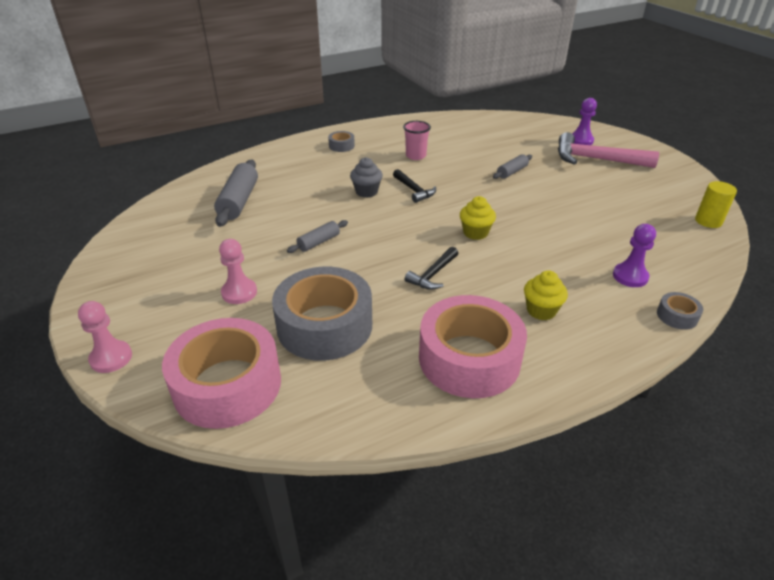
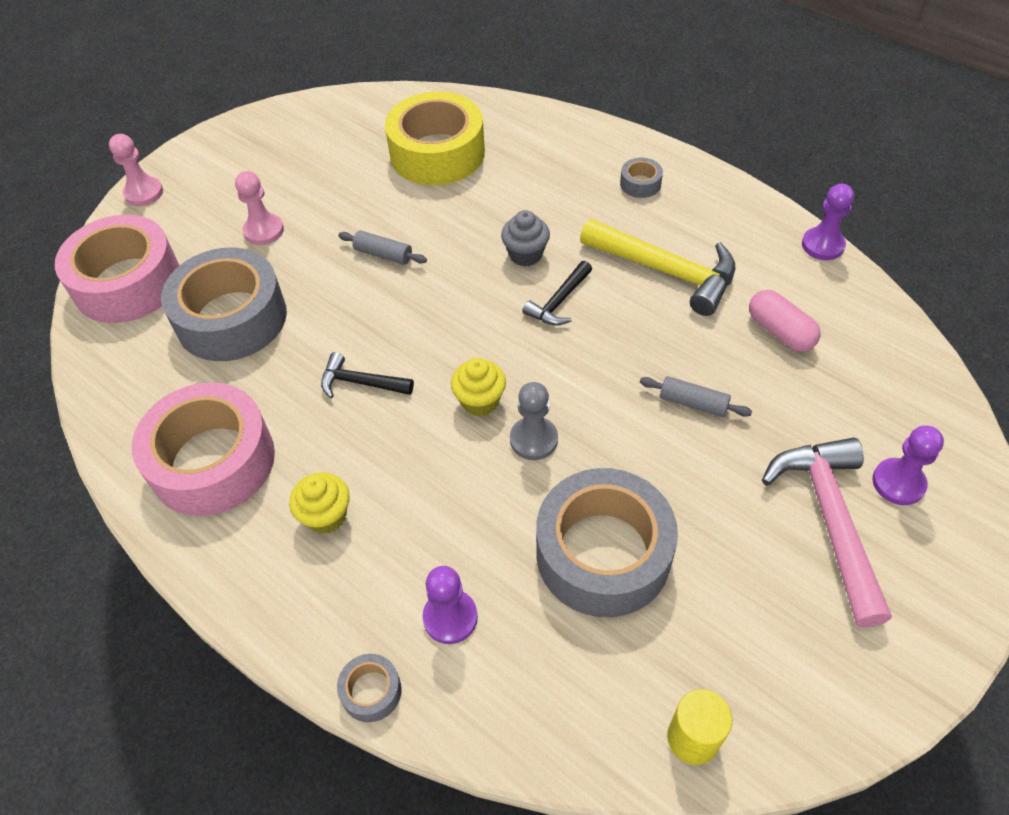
camera: 70 degrees right, 15 degrees up
grey rolling pin [214,160,258,227] -> yellow tape [385,92,485,185]
pink cup [403,121,431,160] -> yellow hammer [580,219,735,316]
none -> grey pawn [510,382,558,460]
none -> grey tape [536,468,678,617]
none -> pink capsule [749,290,821,352]
none -> purple pawn [802,184,854,260]

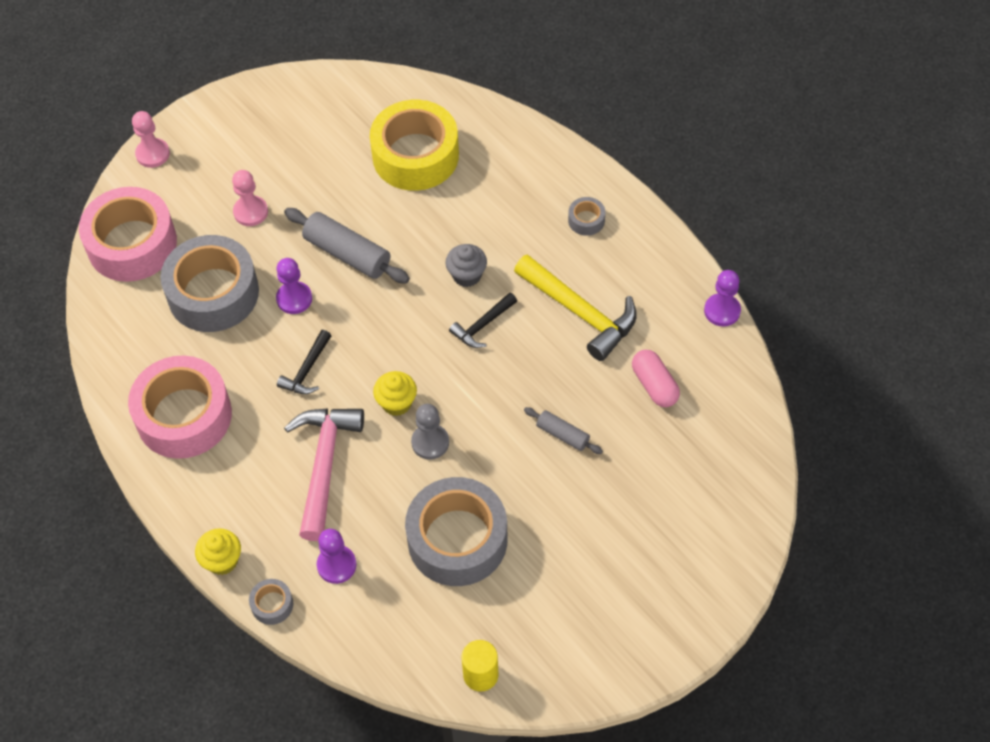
camera: 10 degrees right, 5 degrees up
yellow cupcake [289,472,350,534] -> yellow cupcake moved to [195,528,241,575]
black hammer [321,352,414,398] -> black hammer turned 90 degrees counterclockwise [277,330,332,394]
grey rolling pin [338,230,427,265] -> grey rolling pin [284,208,410,283], size x1.80
pink hammer [762,437,892,628] -> pink hammer moved to [284,408,364,541]
purple pawn [872,425,944,505] -> purple pawn moved to [276,258,312,314]

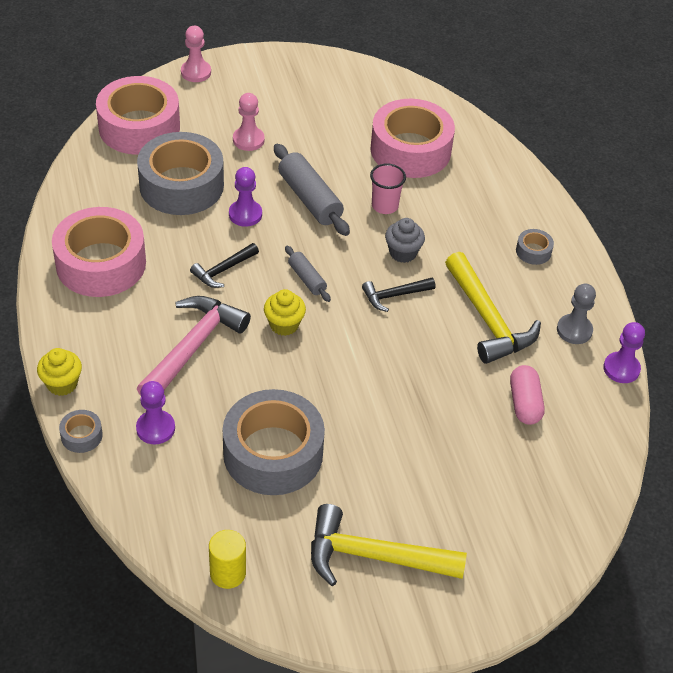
camera: 20 degrees right, 10 degrees down
yellow tape [370,100,459,191] -> pink tape [370,99,455,178]
grey pawn [411,404,449,460] -> grey pawn moved to [557,284,596,344]
grey rolling pin [524,407,603,454] -> grey rolling pin moved to [285,246,331,302]
none -> yellow hammer [311,504,467,586]
none -> pink cup [370,163,406,214]

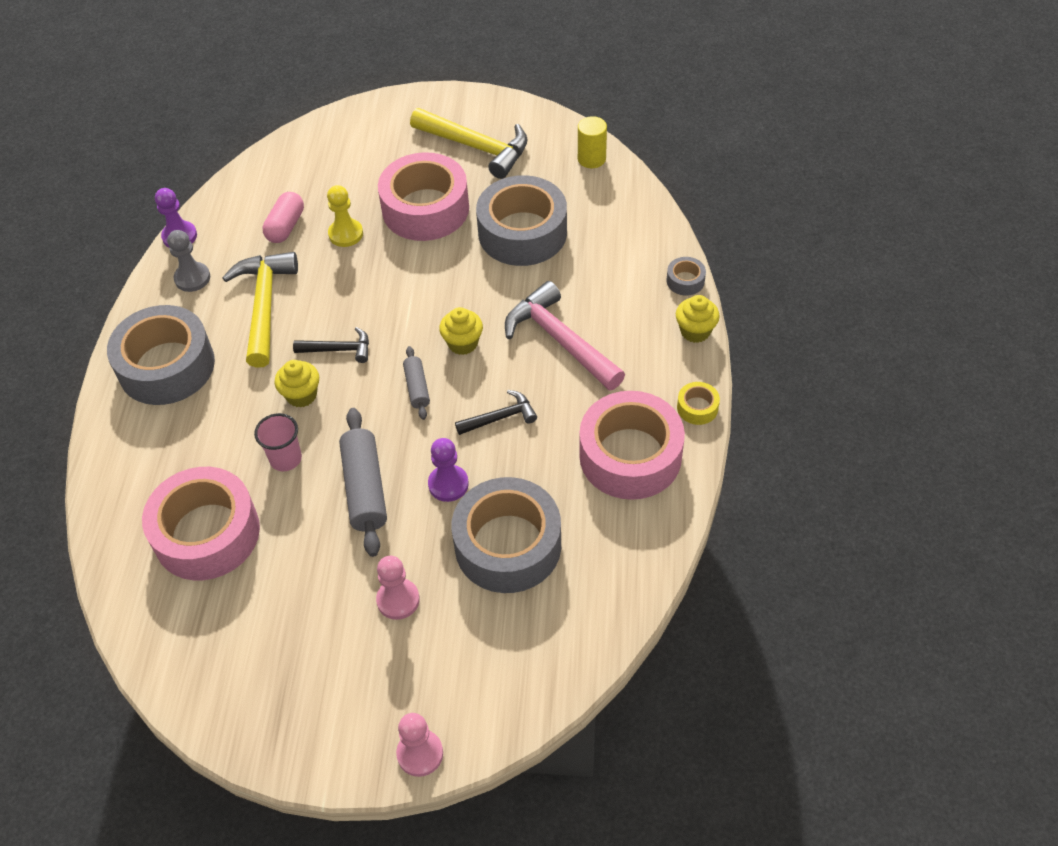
camera: 155 degrees left, 5 degrees up
pink tape [96,76,180,155] -> pink tape moved to [378,152,469,241]
purple pawn [136,381,175,444] -> none
pink hammer [137,296,251,396] -> pink hammer turned 90 degrees clockwise [505,281,625,391]
grey cupcake [385,218,425,263] -> yellow cupcake [275,360,319,408]
grey tape [516,229,554,265] -> grey tape [107,305,215,405], size x2.42
none -> yellow pawn [327,185,363,247]
none -> yellow tape [677,382,720,425]

